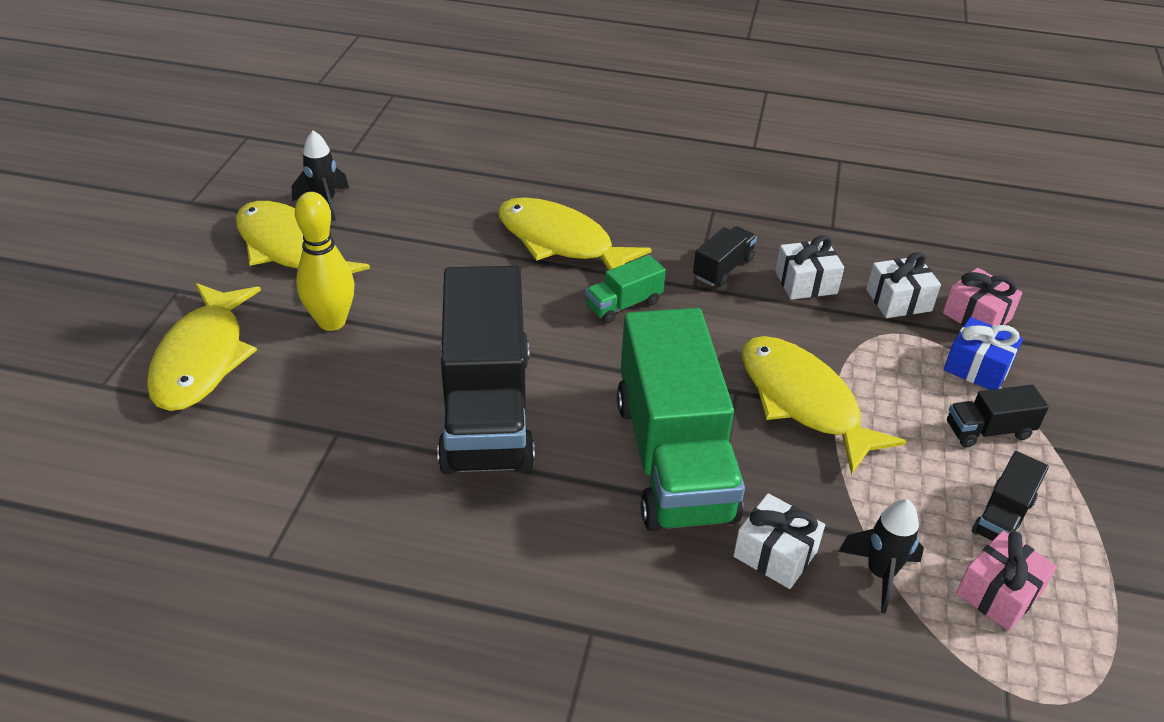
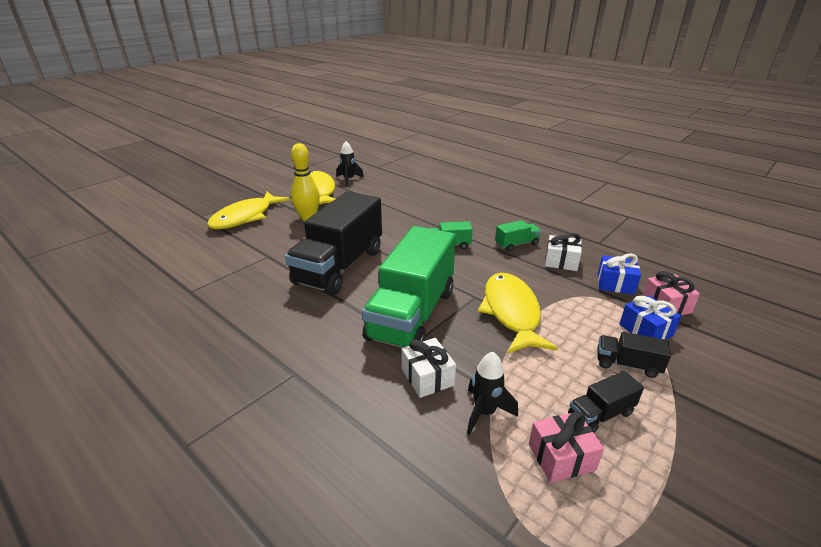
camera: 30 degrees right, 10 degrees down
yellow fish [498,197,652,270] -> none
black truck [693,226,757,287] -> green truck [495,220,541,251]
white gift [866,252,941,318] -> blue gift [598,253,641,295]

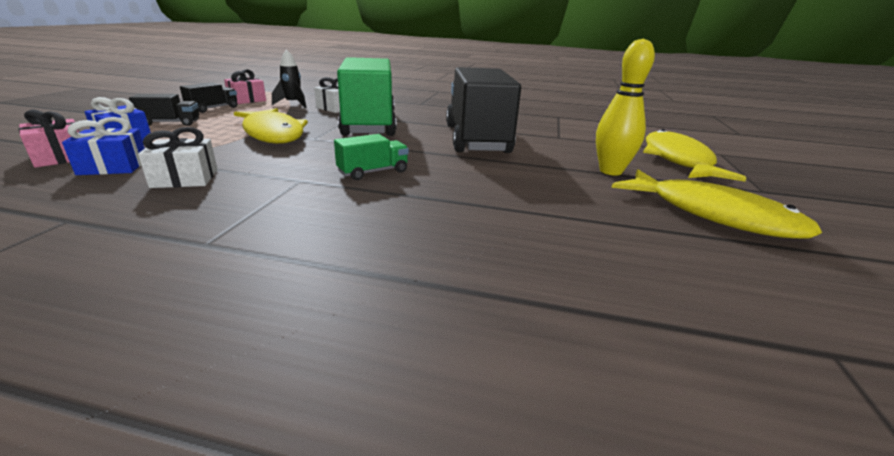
camera: 150 degrees right, 5 degrees down
black rocket [336,141,364,187] -> none
green truck [495,220,541,251] -> none

